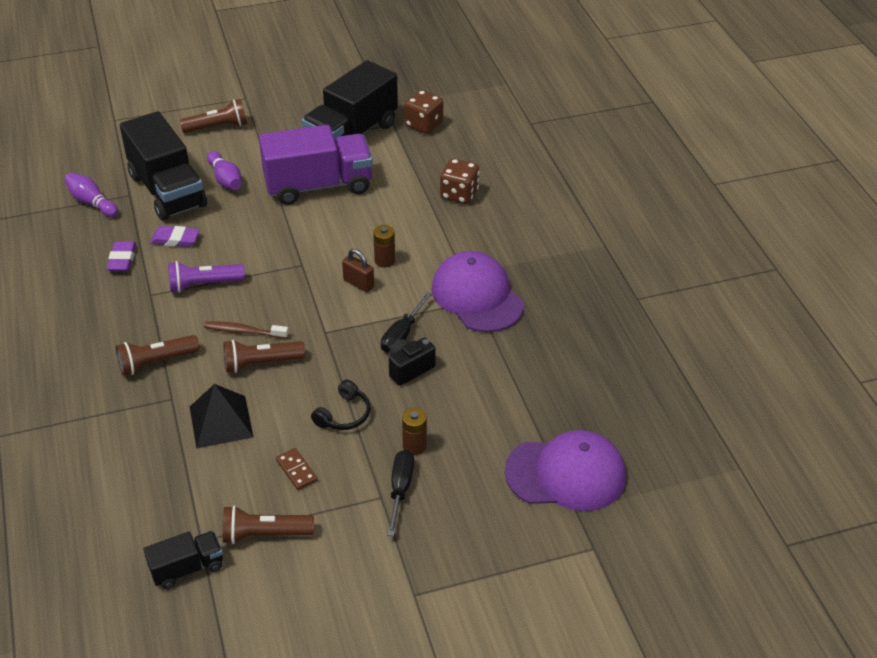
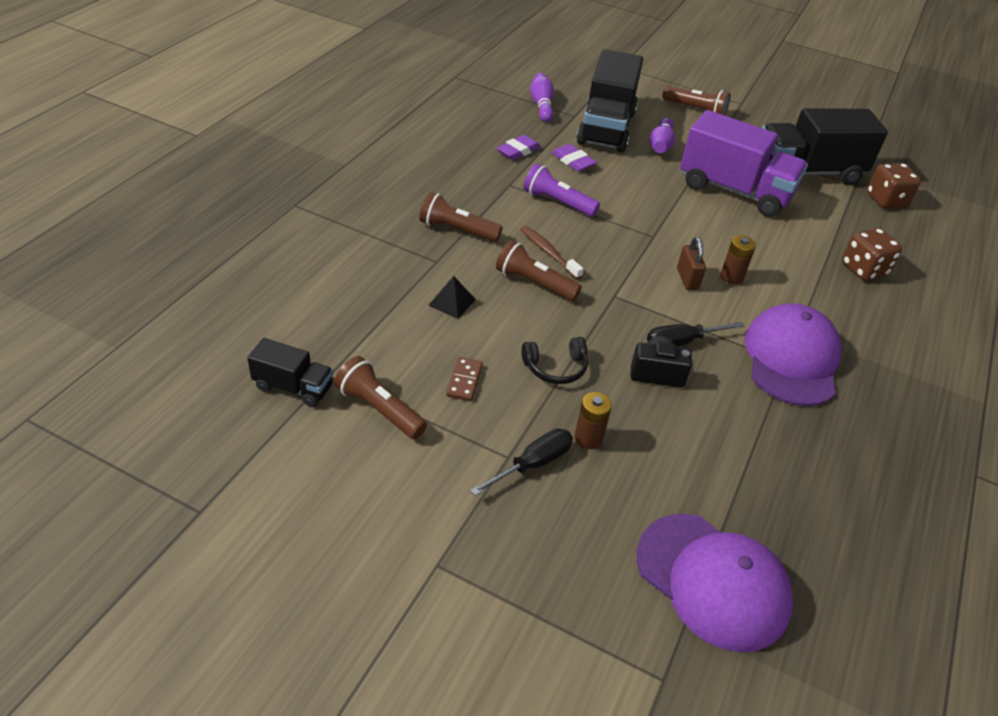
camera: 40 degrees right, 0 degrees up
black pyramid [190,384,254,449] -> black pyramid [428,276,476,319], size x0.58

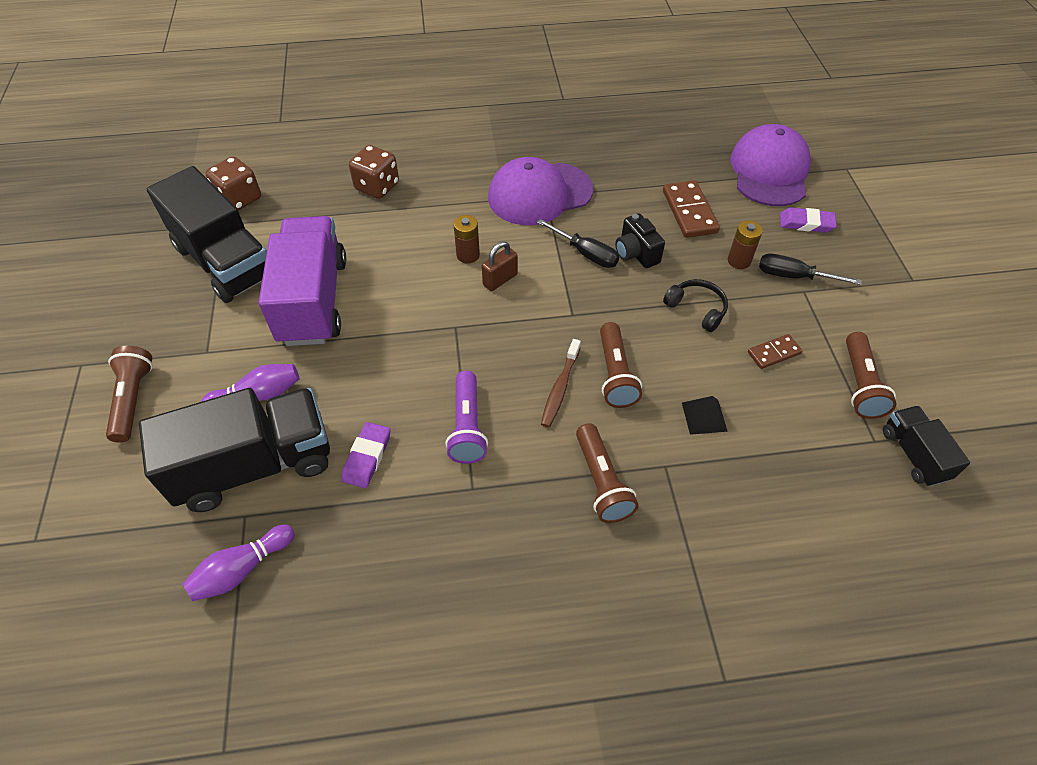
camera: 120 degrees left, 10 degrees up
purple eraser [497,135,541,160] -> purple eraser moved to [780,207,837,233]
none -> brown domino [663,180,720,238]

